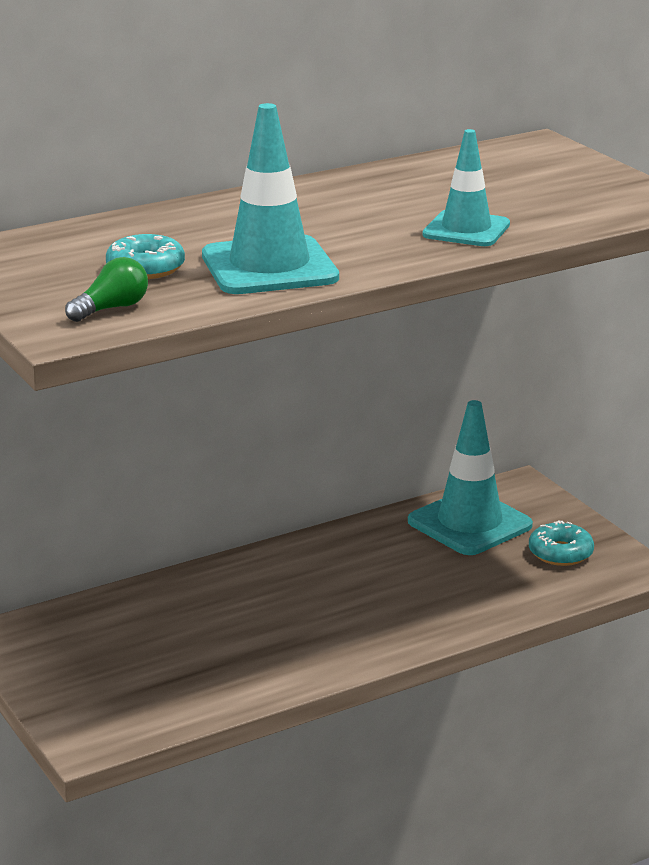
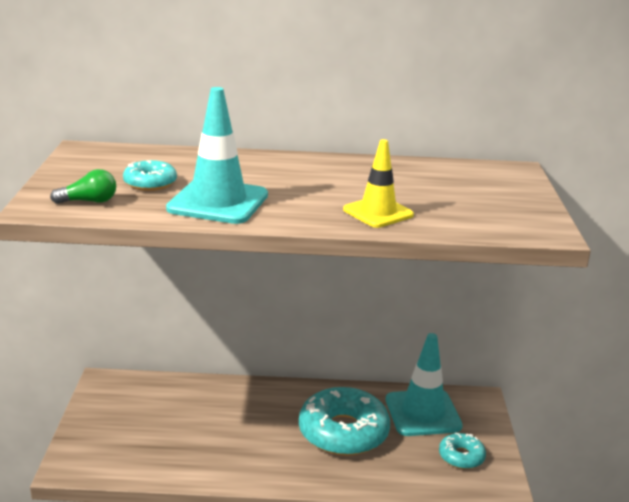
camera: 30 degrees right, 0 degrees up
turquoise traffic cone [422,129,510,246] -> yellow traffic cone [343,139,414,228]
none -> turquoise donut [299,387,390,456]

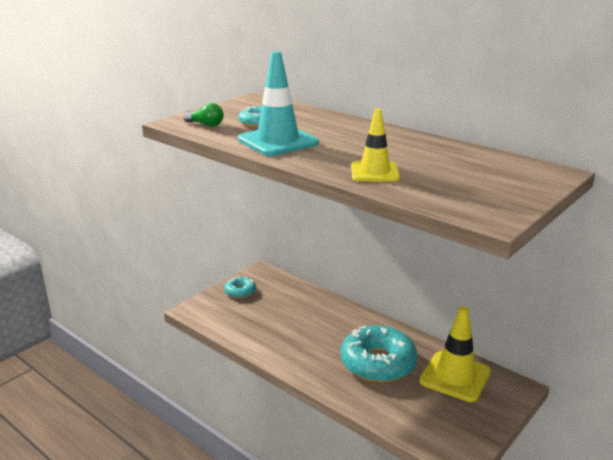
camera: 40 degrees right, 0 degrees up
turquoise traffic cone [386,333,463,436] -> yellow traffic cone [419,306,491,402]
turquoise donut [439,432,486,469] -> turquoise donut moved to [224,277,256,298]

